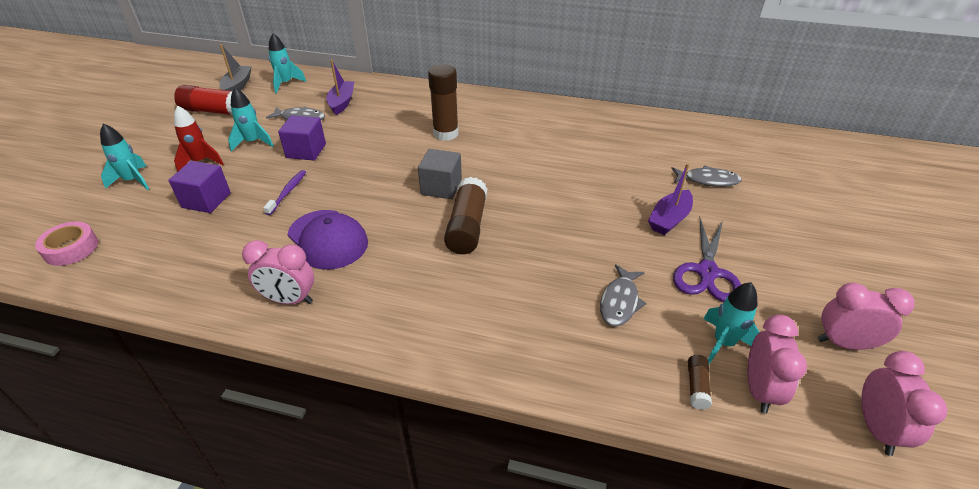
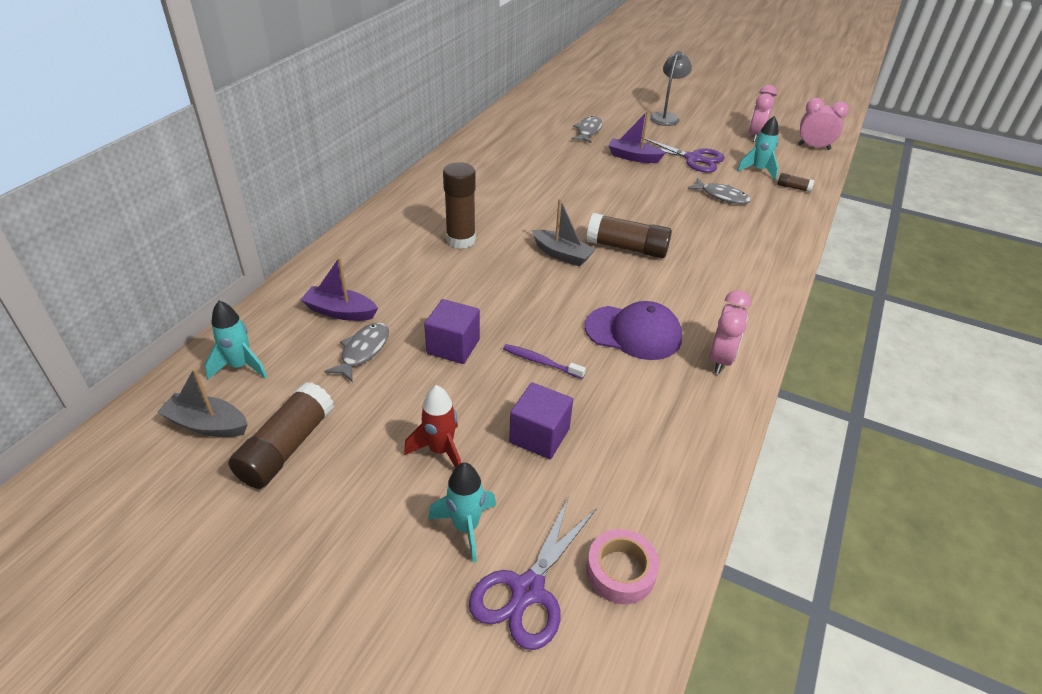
camera: 80 degrees left, 0 degrees up
red glue stick [174,85,247,115] -> brown glue stick [228,382,334,489]
turquoise rocket [228,88,274,152] -> none
purple cap [288,210,368,270] -> purple cap turned 45 degrees clockwise [585,301,682,360]
grey cube [418,149,462,199] -> grey boat [532,198,596,266]
purple boat [648,163,693,235] -> purple boat turned 150 degrees clockwise [608,111,665,163]
pink clock [747,315,807,414] -> none
none -> purple scissors [469,496,597,650]
none -> grey lamp [650,51,692,126]

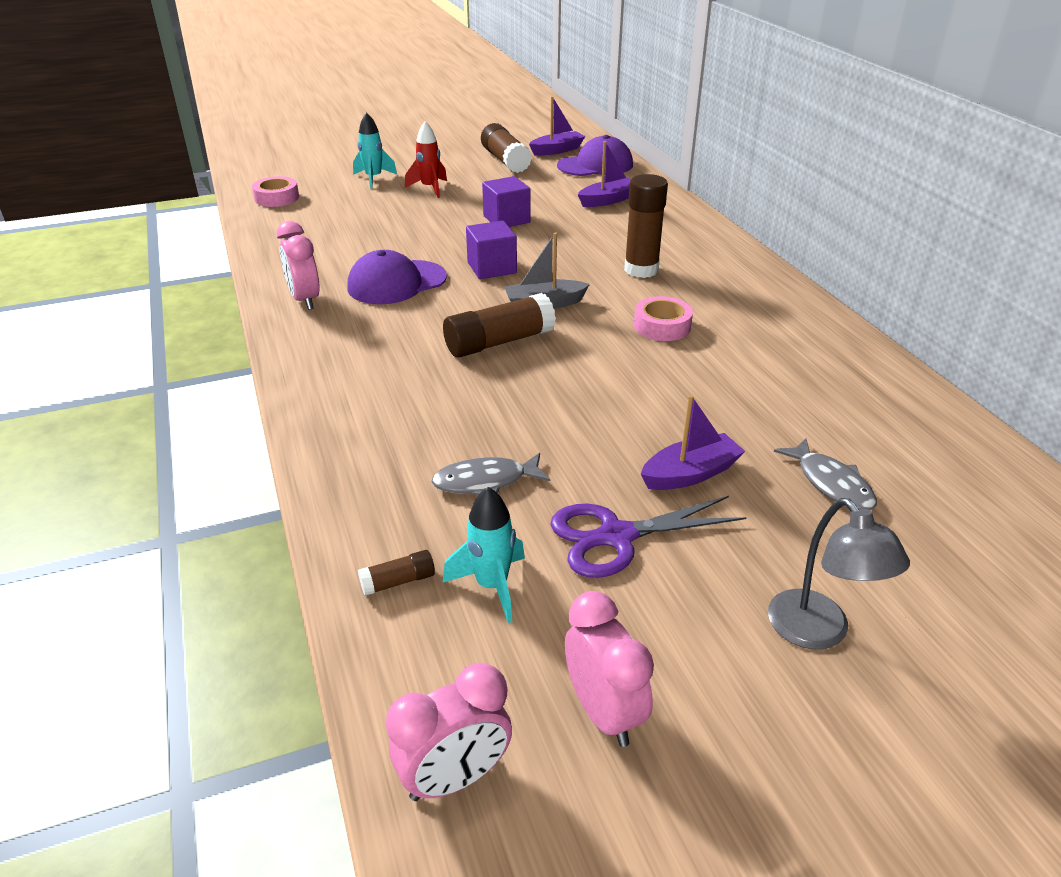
camera: 135 degrees right, 5 degrees down
grey boat [157,368,248,437] -> purple boat [529,96,585,156]
turquoise rocket [205,301,267,379] -> purple cap [557,135,633,176]
grey fish [324,323,389,382] -> none
purple scissors [469,496,597,650] -> none
purple toothbrush [503,344,586,379] -> none
purple cube [509,382,573,459] -> purple cube moved to [466,221,517,279]
none -> pink tape [634,296,693,341]

